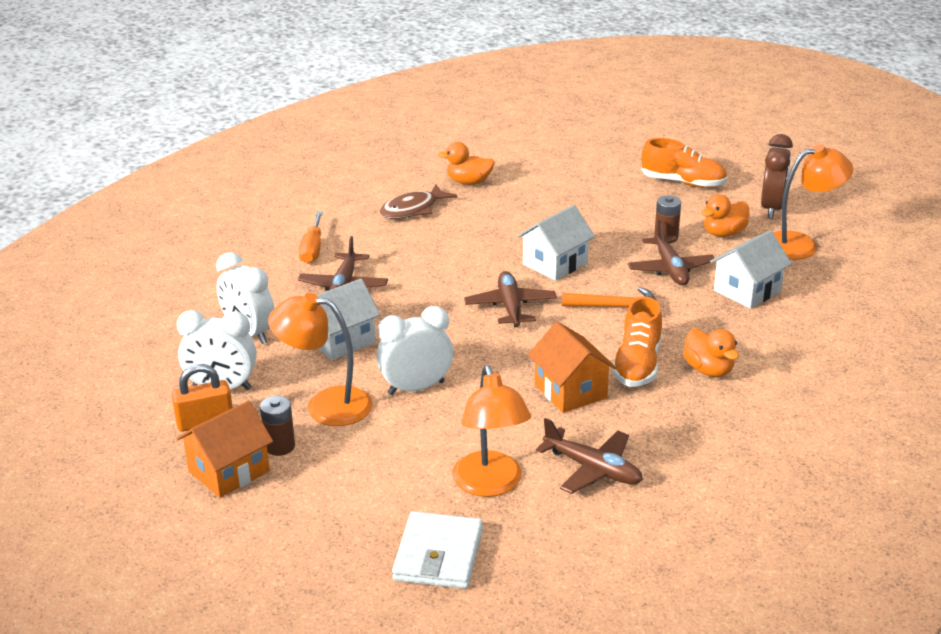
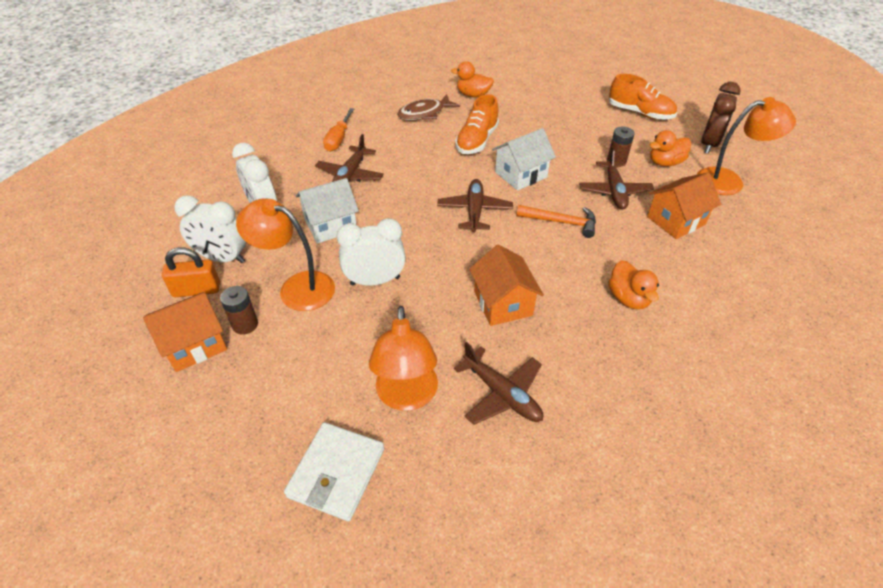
camera: 10 degrees right, 15 degrees up
orange shoe [612,297,662,387] -> orange shoe moved to [455,94,499,154]
white house [710,230,792,309] -> orange house [647,173,721,239]

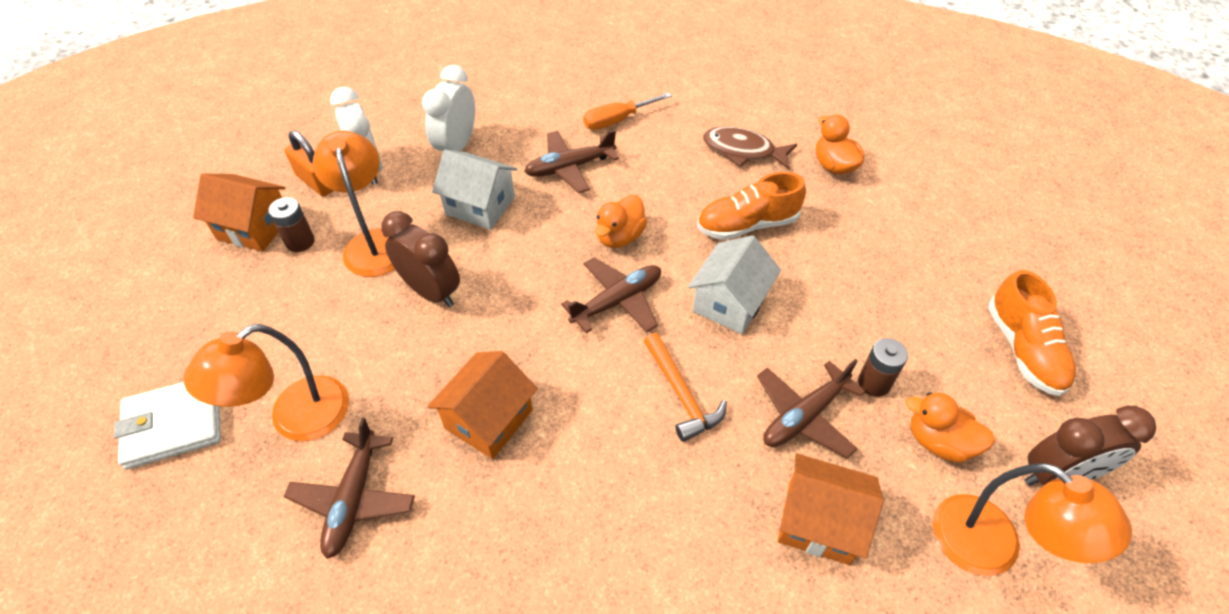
camera: 50 degrees right, 5 degrees up
white clock [337,218,406,286] -> brown clock [381,211,460,307]
white house [492,128,556,191] -> white house turned 75 degrees counterclockwise [688,235,781,334]
orange duck [608,260,659,309] -> orange duck moved to [595,195,647,248]

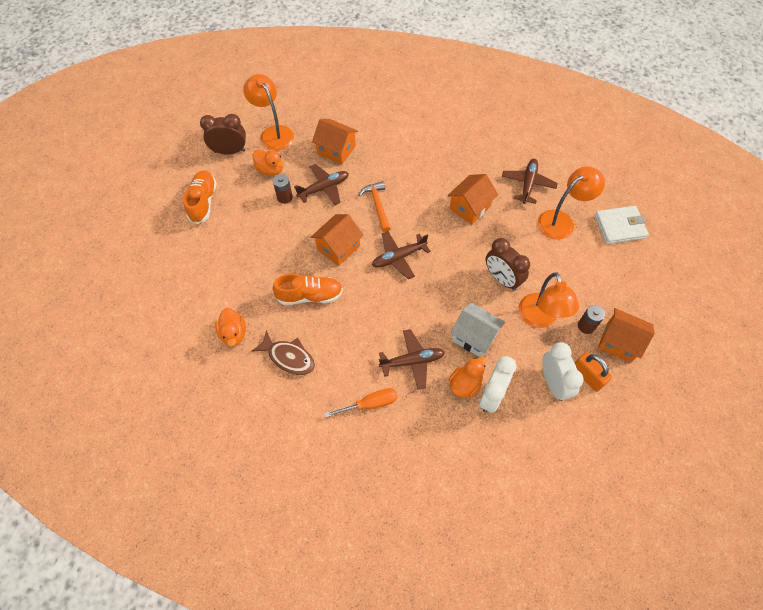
camera: 170 degrees left, 10 degrees up
orange duck [595,195,647,248] -> orange duck moved to [449,356,486,397]
white house [688,235,781,334] -> orange house [311,214,363,266]

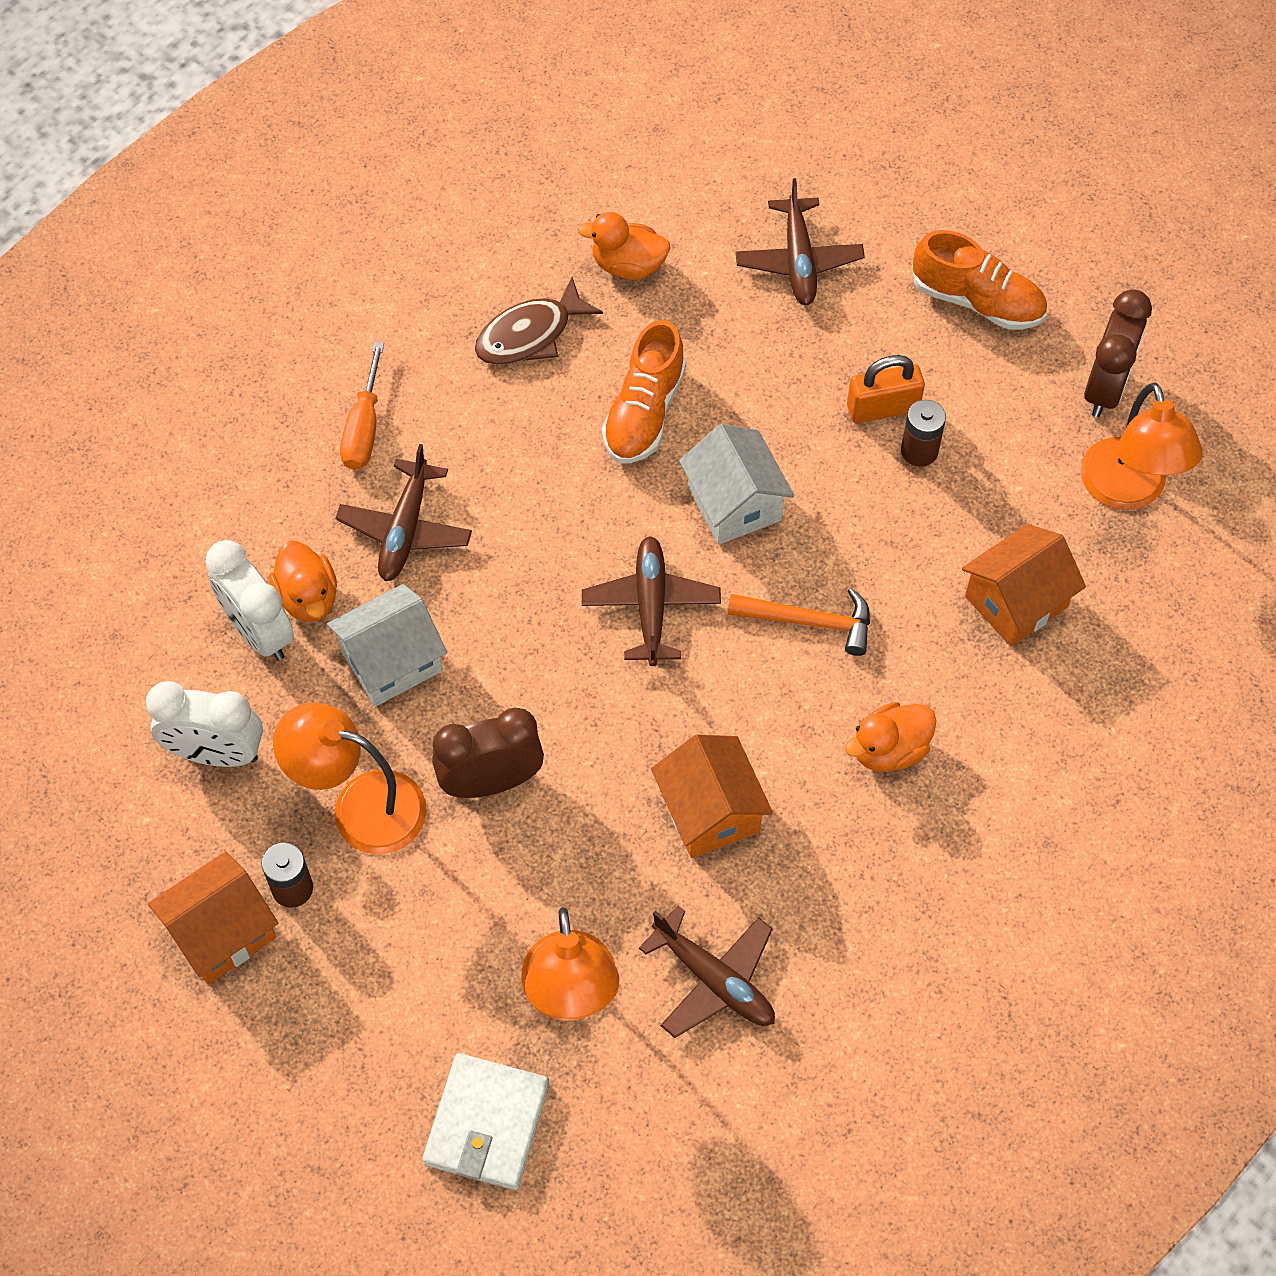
camera: 115 degrees right, 0 degrees up
orange lamp [243,74,294,150] -> orange lamp turned 90 degrees clockwise [1080,383,1203,510]
orange duck [253,149,285,176] -> orange duck moved to [845,702,937,772]
brown plane [294,164,349,206] -> brown plane moved to [735,178,865,305]
orange house [311,214,363,266] -> white house [679,424,794,545]
orange padlock [575,352,612,392] -> orange padlock moved to [847,355,925,423]

